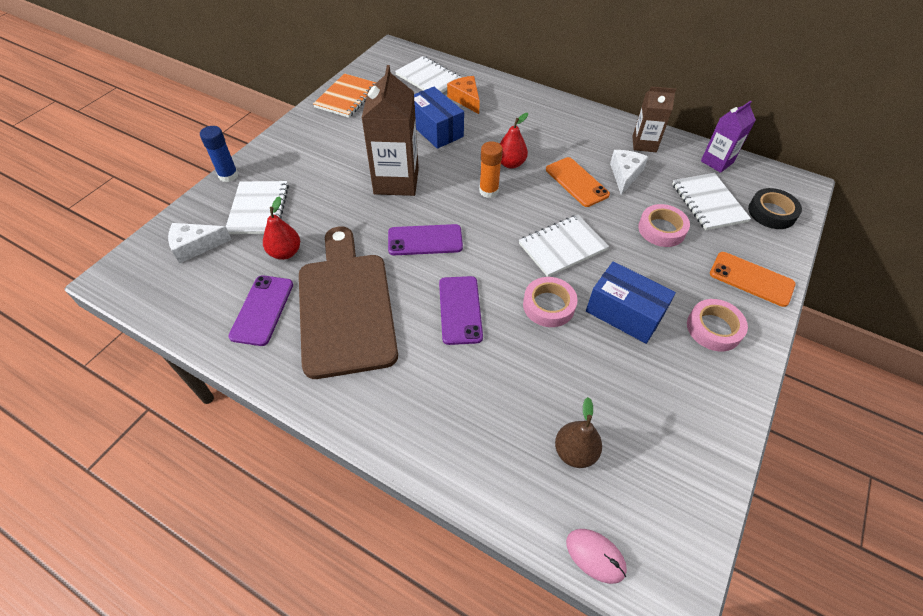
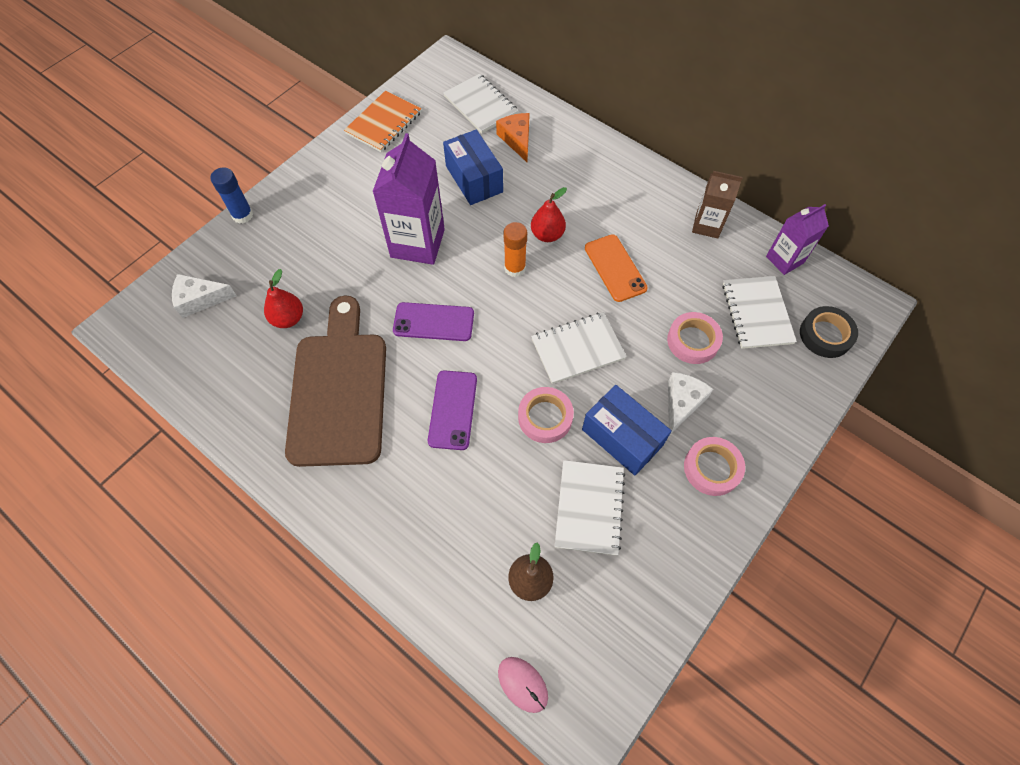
camera: 10 degrees right, 10 degrees up
white notebook [226,181,289,234] -> white notebook moved to [555,460,625,556]
purple phone [228,275,293,346] -> none
brown carton [362,65,419,196] -> purple carton [372,133,445,265]
white cheese [610,150,648,195] -> white cheese moved to [668,372,713,434]
orange phone [710,252,796,307] -> none

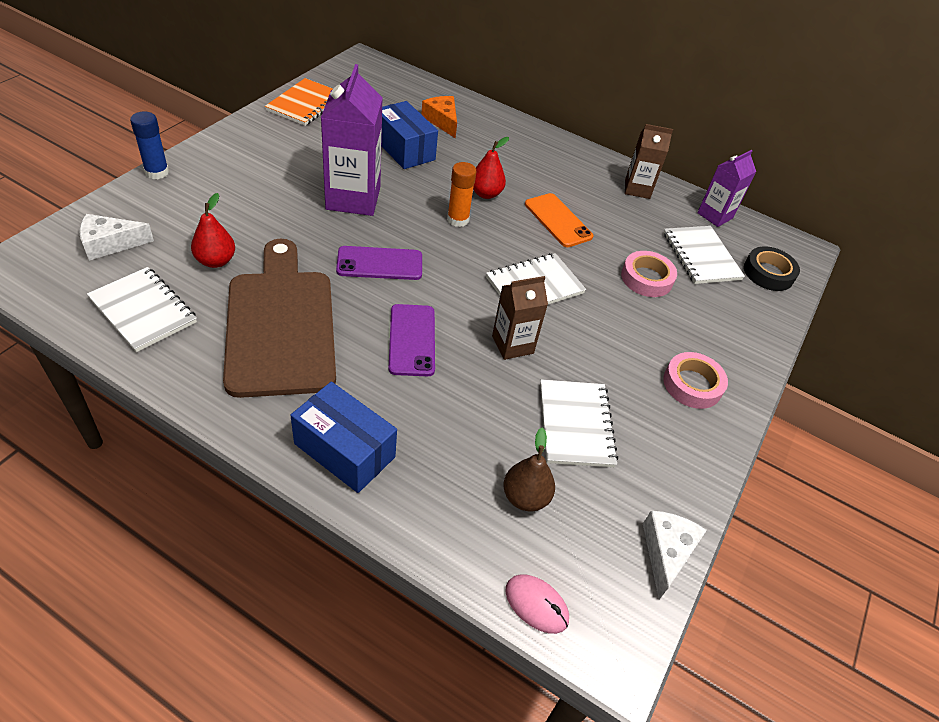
camera: 15 degrees left, 15 degrees down
white notebook [443,74,518,133] -> white notebook moved to [87,267,197,352]
pink tape [518,387,574,443] -> brown carton [492,276,548,360]
blue box [582,385,672,476] -> blue box moved to [290,382,397,493]
white cheese [668,372,713,434] -> white cheese moved to [643,511,707,599]

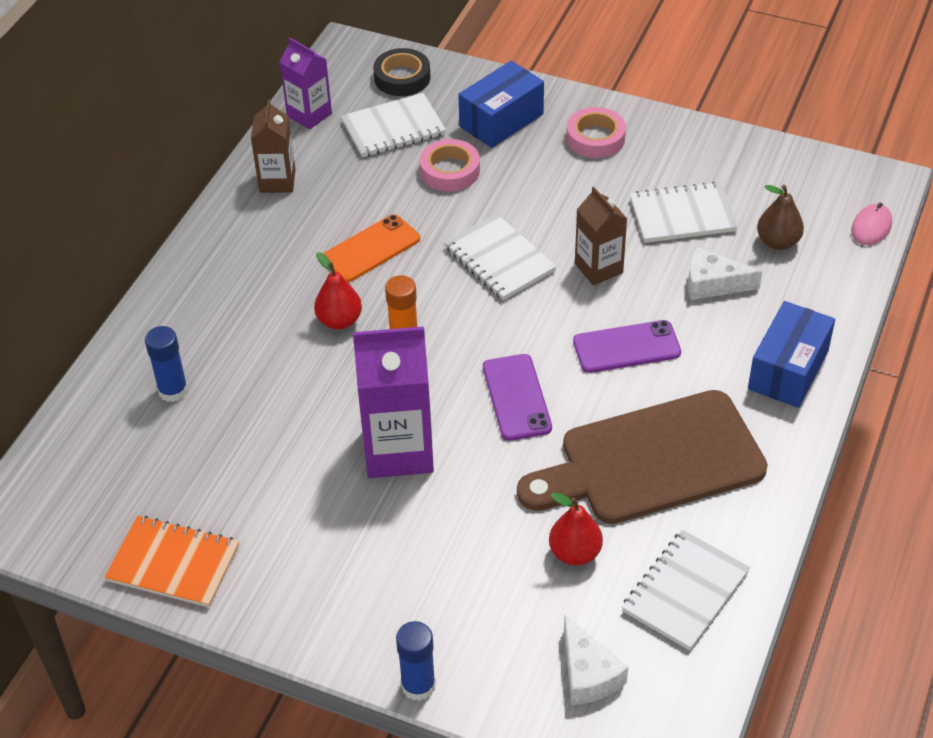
camera: 90 degrees left, 0 degrees up
blue box [381,101,438,169] -> blue box moved to [458,61,544,148]
orange cheese [421,96,457,139] -> blue glue stick [145,326,188,402]
white cheese [643,511,707,599] -> white cheese moved to [688,247,762,300]

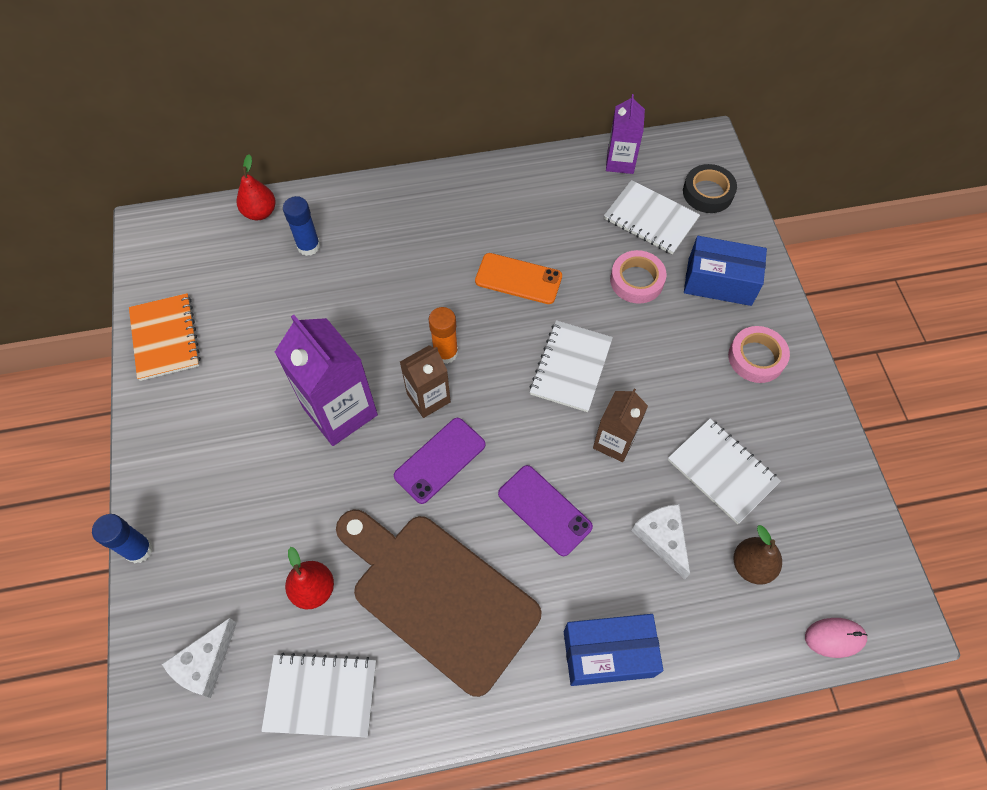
camera: 55 degrees right, 15 degrees up
brown carton [251,100,295,193] -> brown carton moved to [400,345,451,418]
red pear [314,252,362,330] -> red pear moved to [237,154,276,220]

